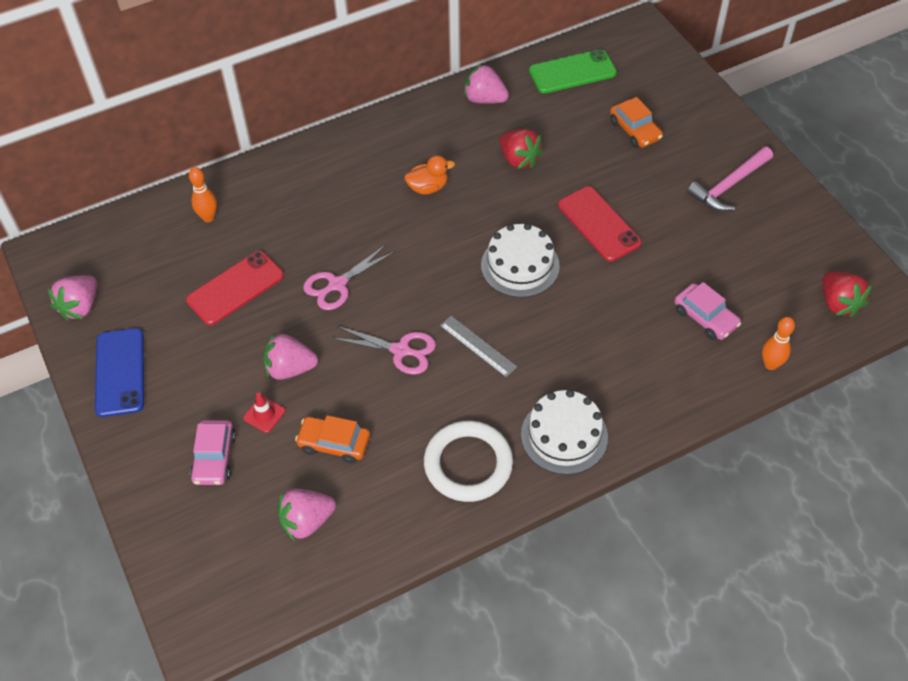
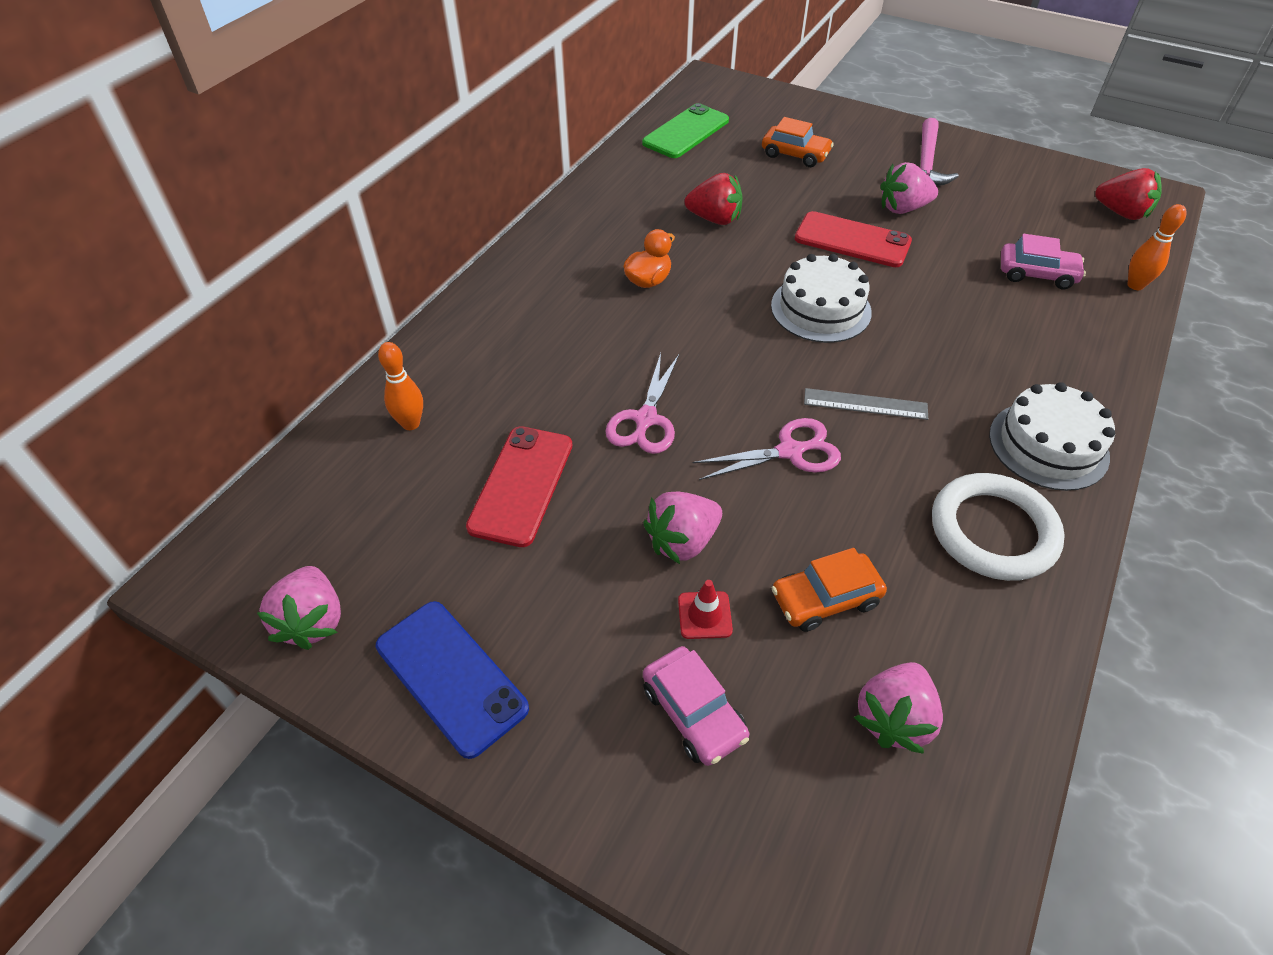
camera: 35 degrees left, 5 degrees down
pink strawberry [464,63,509,104] -> pink strawberry moved to [880,162,938,214]

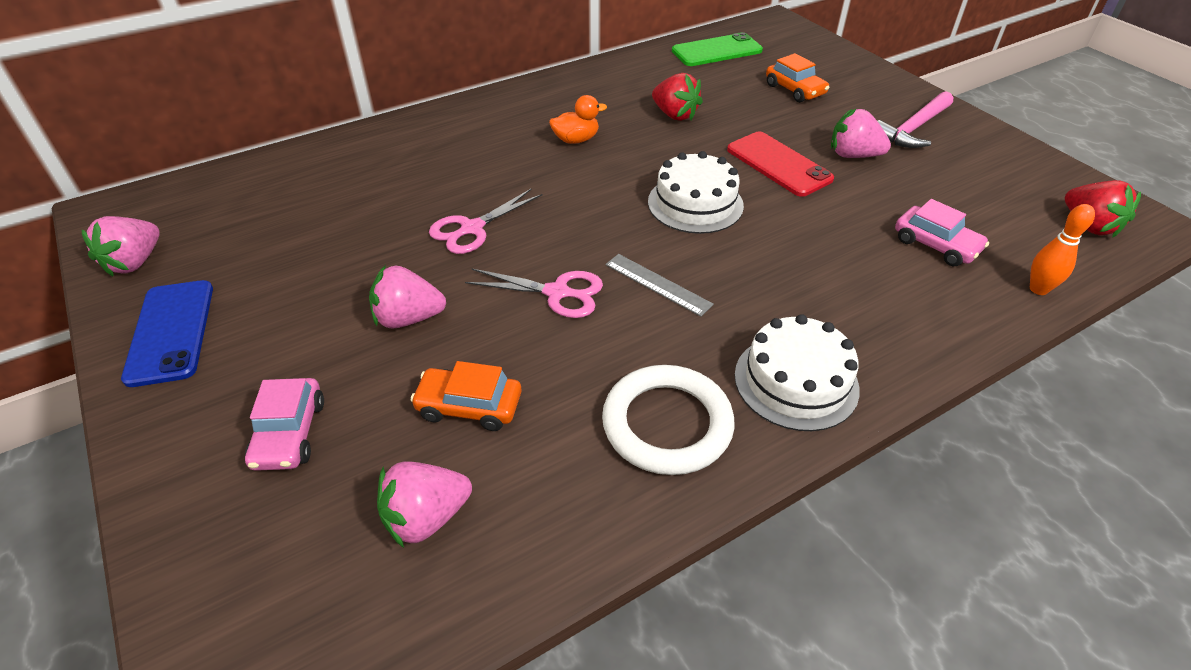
camera: 30 degrees right, 5 degrees down
orange bowling pin [378,342,423,430] -> none
red phone [466,426,572,547] -> none
red traffic cone [678,580,733,639] -> none

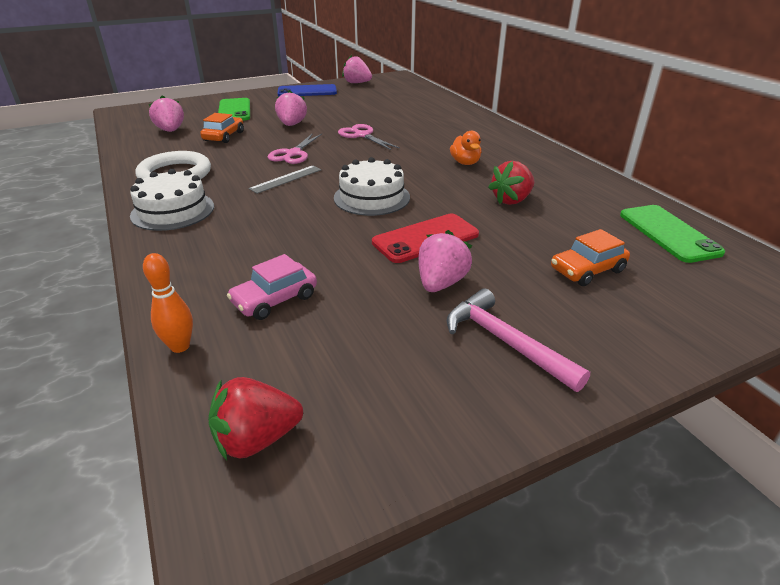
camera: 95 degrees right, 10 degrees down
pink car [245,378,324,471] -> green phone [218,98,250,120]

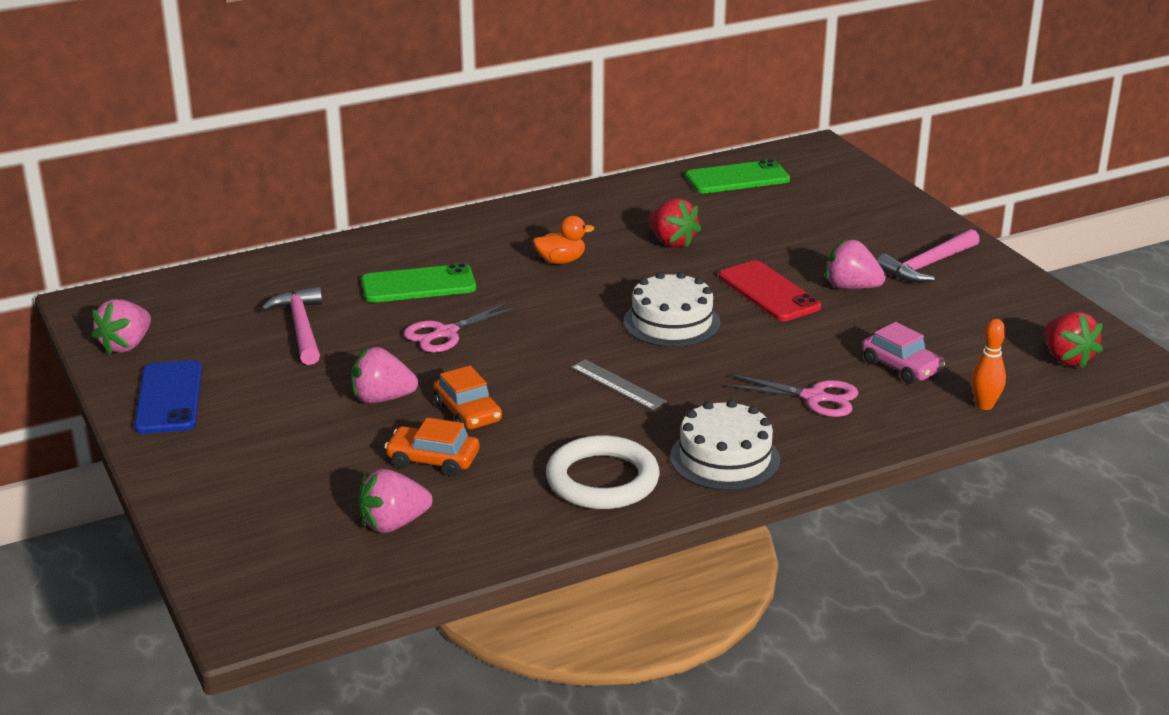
camera: 90 degrees left, 5 degrees down
green phone [218,98,250,120] -> green phone moved to [361,263,476,303]
pink scissors [268,133,322,164] -> pink scissors moved to [725,374,858,417]
orange car [551,229,630,286] -> orange car moved to [434,366,502,430]
none -> pink hammer [261,286,322,365]

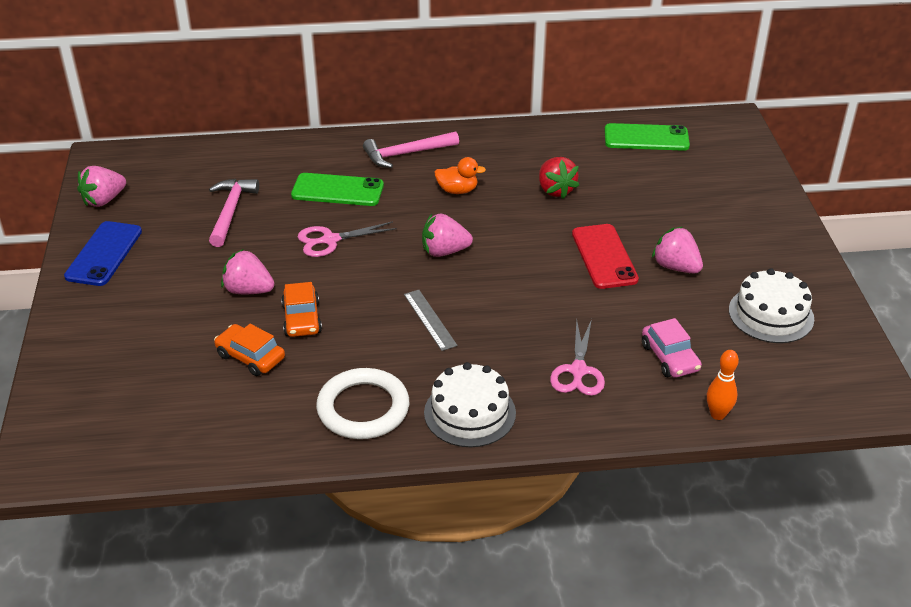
camera: 20 degrees right, 10 degrees up
pink strawberry [358,469,433,533] -> pink strawberry moved to [422,213,473,257]
white cake [624,272,720,347] -> white cake moved to [729,268,814,343]
pink scissors [725,374,858,417] -> pink scissors turned 60 degrees clockwise [550,319,605,396]
pink hammer [877,229,980,283] -> pink hammer moved to [363,131,459,168]
red strawberry [1044,312,1103,368] -> none

